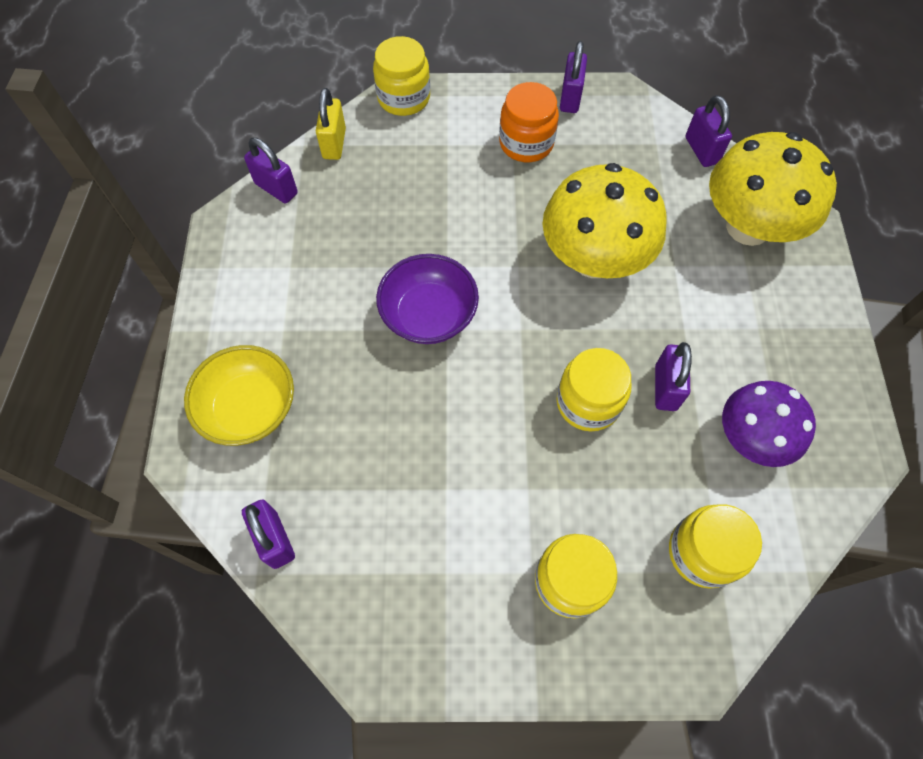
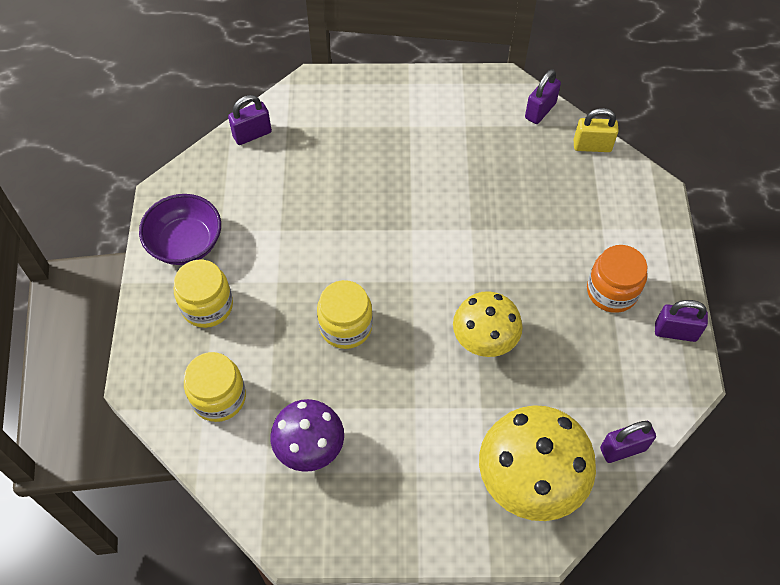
camera: 90 degrees right, 5 degrees down
yellow bowl [184,345,294,446] -> none
yellow jar [373,36,430,116] -> none
purple bowl [376,254,479,344] -> purple bowl moved to [139,194,221,265]
yellow mushroom [543,163,667,278] -> yellow mushroom [453,291,522,357], size x0.66
purple padlock [655,342,692,411] -> none

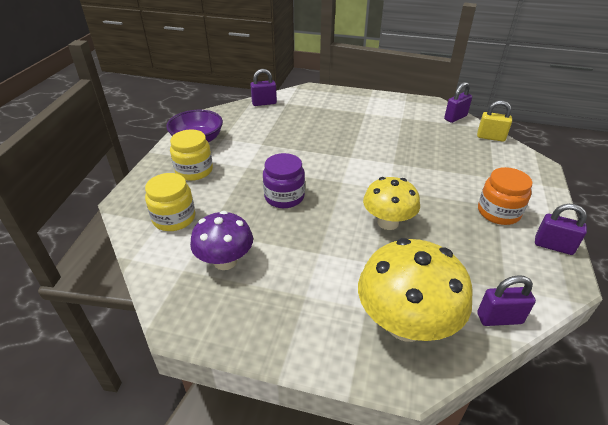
camera: 15 degrees right, 20 degrees down
yellow jar [317,280,373,349] -> purple jar [263,153,305,208]

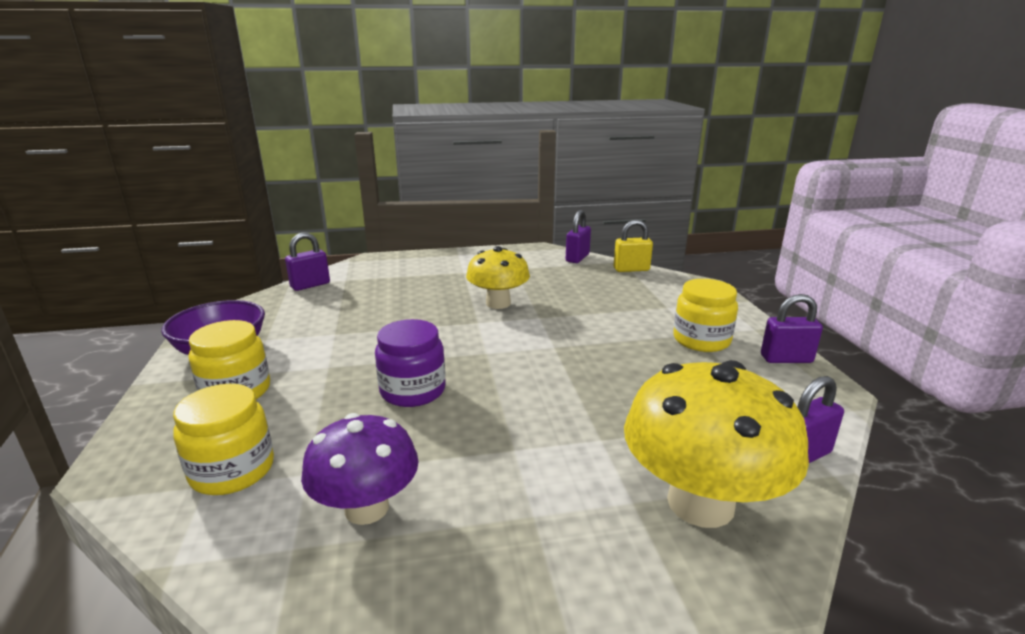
camera: 25 degrees left, 15 degrees down
yellow mushroom [363,177,420,230] -> yellow mushroom moved to [466,246,530,309]
orange jar [478,167,532,225] -> yellow jar [673,279,738,352]

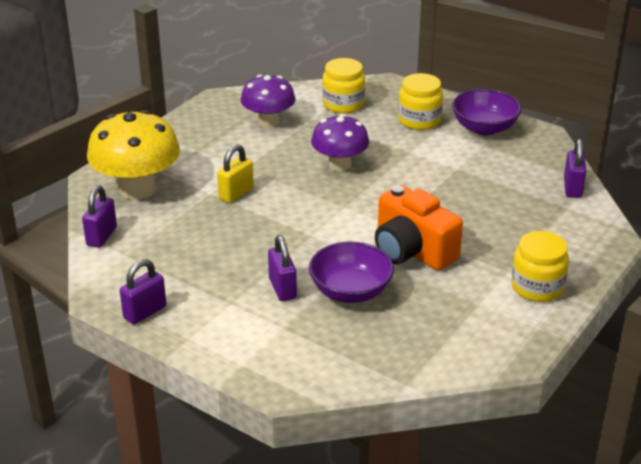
camera: 135 degrees right, 10 degrees up
purple jar [375,319,446,407] -> purple mushroom [311,114,369,171]
yellow mushroom [466,246,530,309] -> orange camera [375,185,463,271]
purple padlock [566,210,591,263] -> purple padlock moved to [268,235,297,301]
yellow padlock [614,220,653,272] -> yellow padlock moved to [217,144,254,203]
yellow jar [673,279,738,352] -> yellow jar moved to [511,231,569,302]
none -> purple bowl [309,242,394,303]

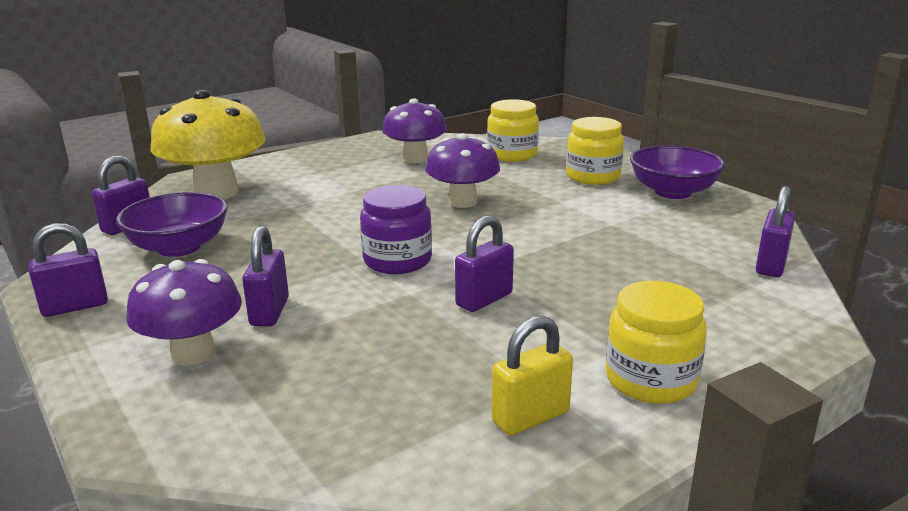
camera: 20 degrees right, 10 degrees down
yellow padlock [217,144,254,203] -> yellow padlock moved to [492,316,573,436]
purple bowl [309,242,394,303] -> purple bowl moved to [116,192,228,257]
orange camera [375,185,463,271] -> purple padlock [455,215,514,312]
none -> purple mushroom [126,259,242,366]
none -> purple jar [360,185,432,274]

